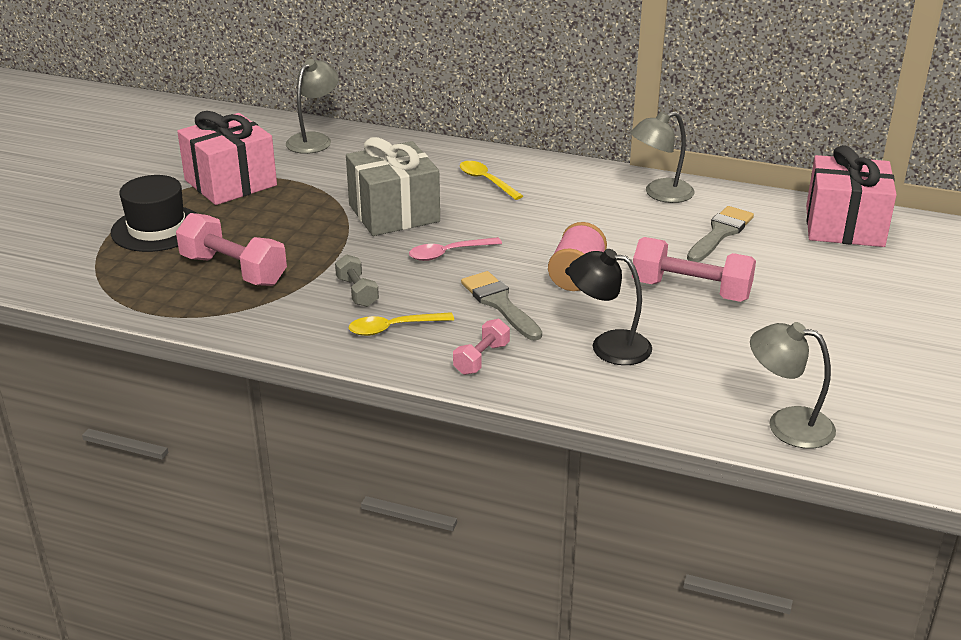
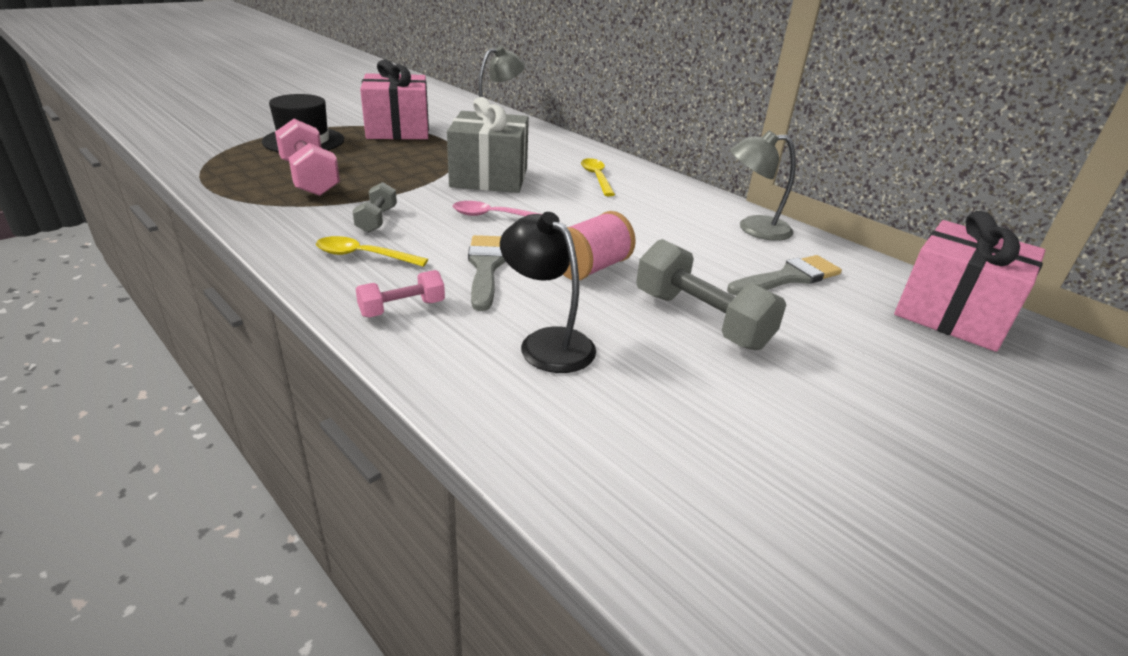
camera: 25 degrees right, 0 degrees up
pink dumbbell [632,237,756,302] -> grey dumbbell [636,239,786,350]
grey lamp [750,322,836,449] -> none

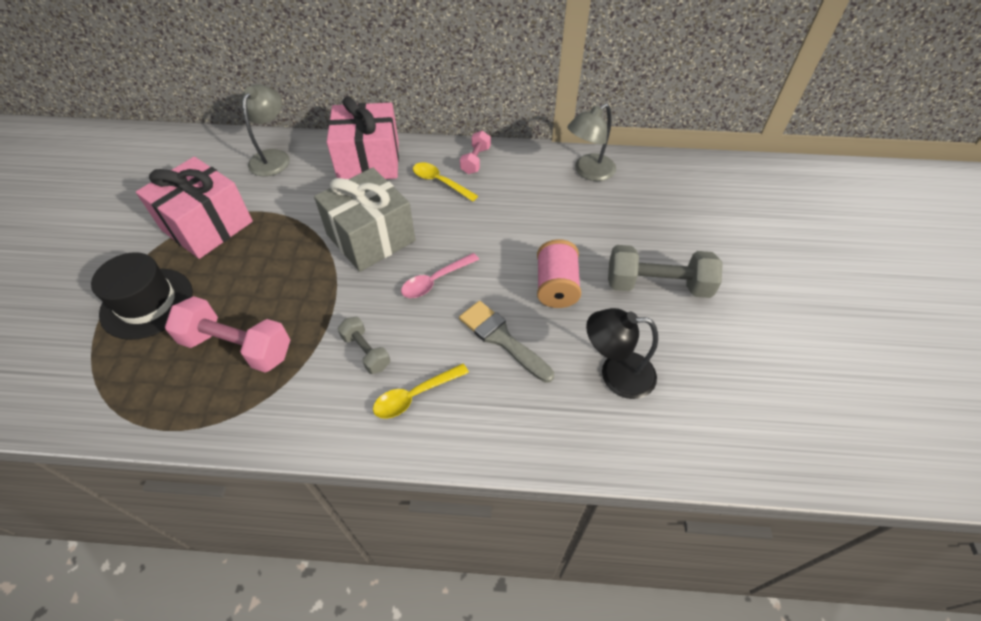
camera: 40 degrees left, 20 degrees up
pink dumbbell [356,270,445,317] -> pink dumbbell moved to [460,131,491,174]
grey brush [727,255,842,296] -> none
pink gift [894,211,1045,352] -> pink gift moved to [327,96,399,179]

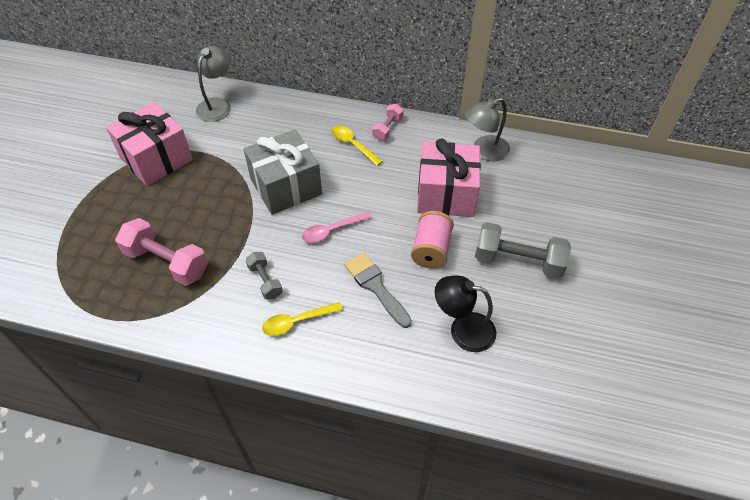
camera: 10 degrees right, 0 degrees up
black hat [91,252,193,340] -> none
pink gift [327,96,399,179] -> pink gift moved to [417,139,481,217]

